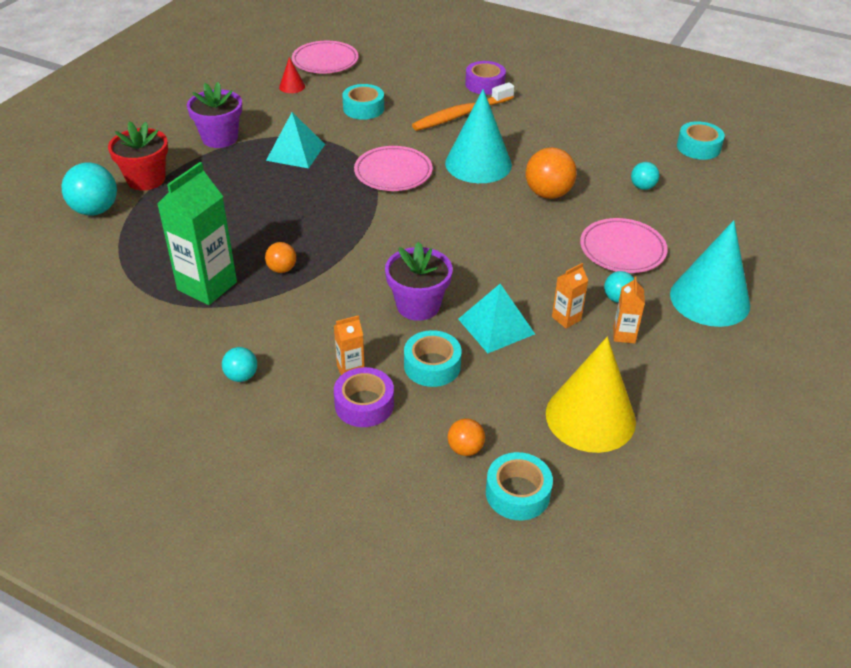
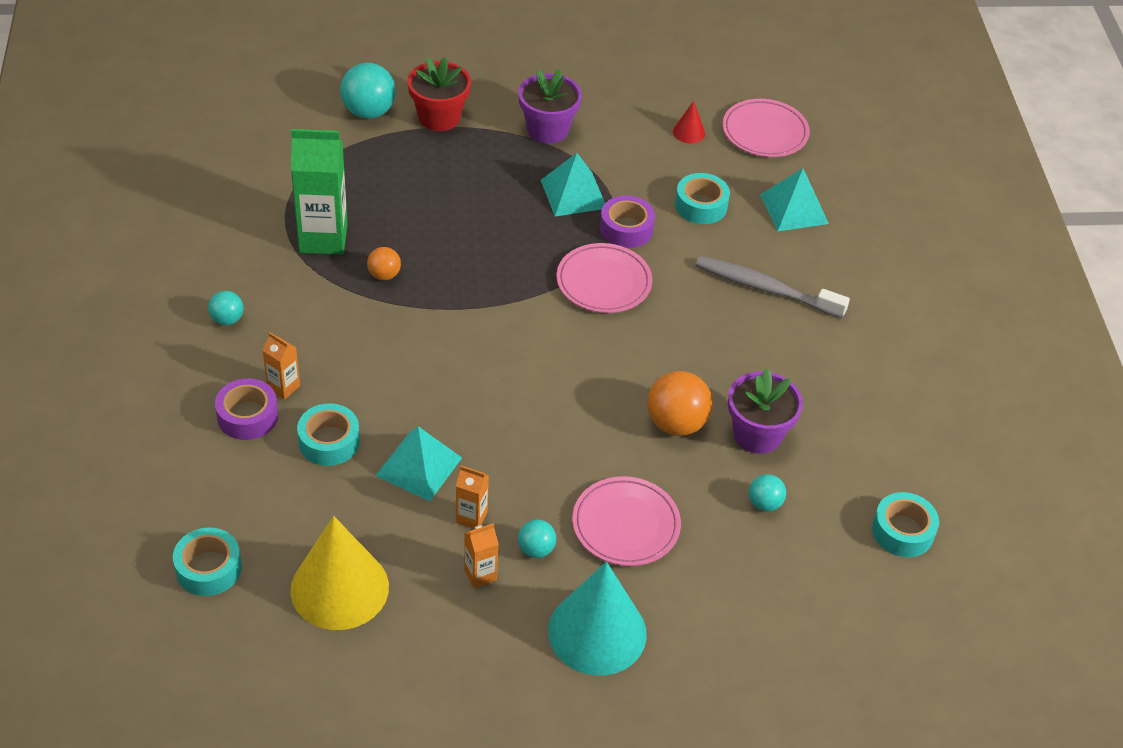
camera: 55 degrees right, 5 degrees up
purple flower pot [385,242,453,321] -> purple flower pot moved to [728,368,803,454]
orange toothbrush [412,82,514,131] -> grey toothbrush [695,256,850,318]
turquoise cone [445,89,512,183] -> none
orange ball [448,418,485,456] -> none
purple tape [465,61,506,95] -> purple tape moved to [600,196,655,248]
none -> turquoise pyramid [760,168,829,231]

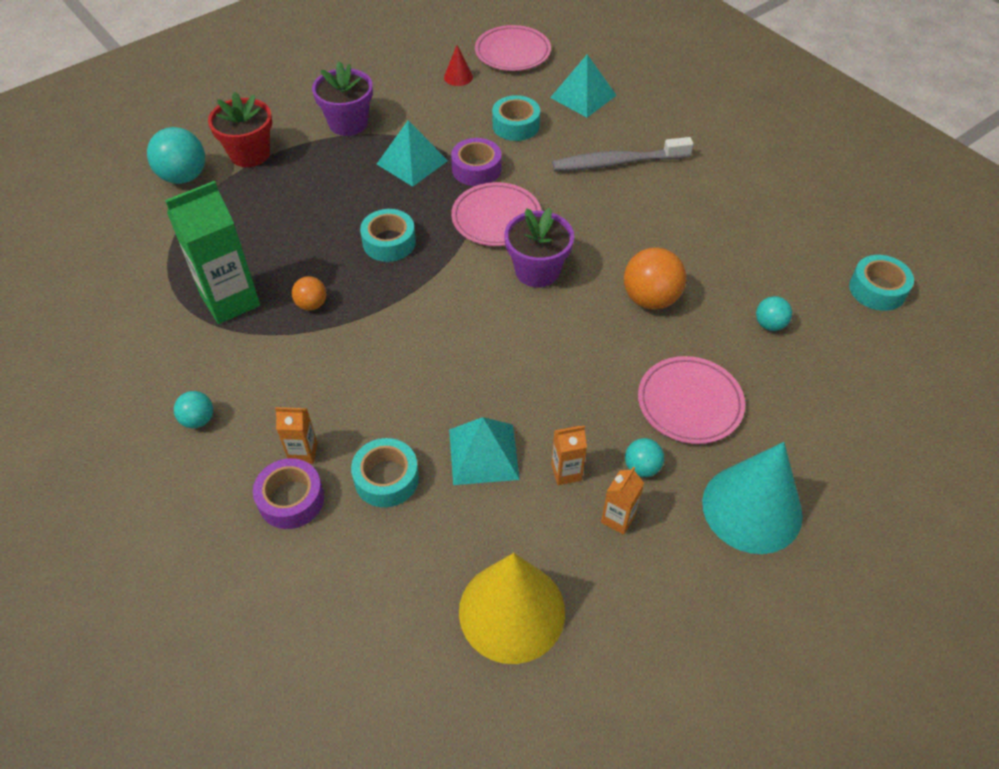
camera: 30 degrees left, 5 degrees up
turquoise tape [173,527,242,596] -> turquoise tape moved to [360,209,416,262]
purple flower pot [728,368,803,454] -> purple flower pot moved to [504,208,574,287]

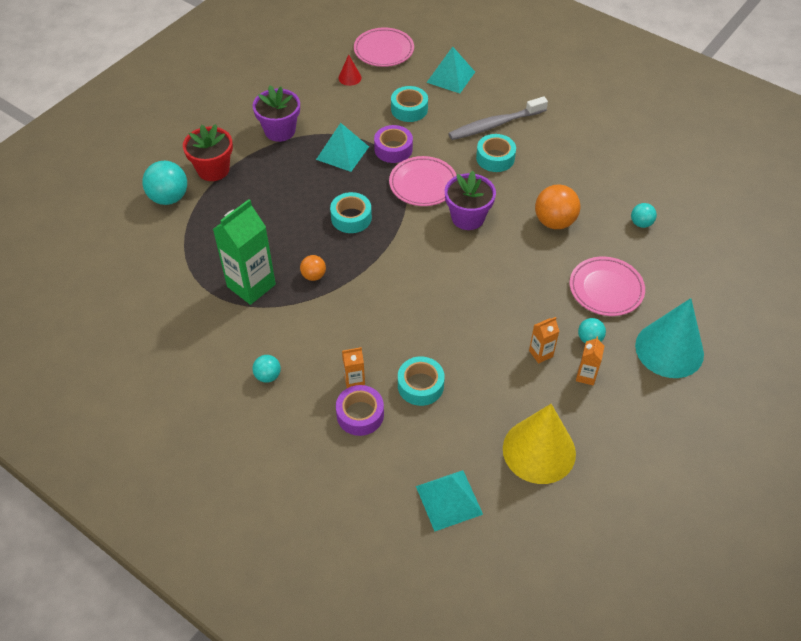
camera: 15 degrees left, 0 degrees up
turquoise pyramid [449,417,520,485] -> turquoise pyramid moved to [416,470,483,531]
turquoise tape [849,255,914,311] -> turquoise tape moved to [476,134,516,172]

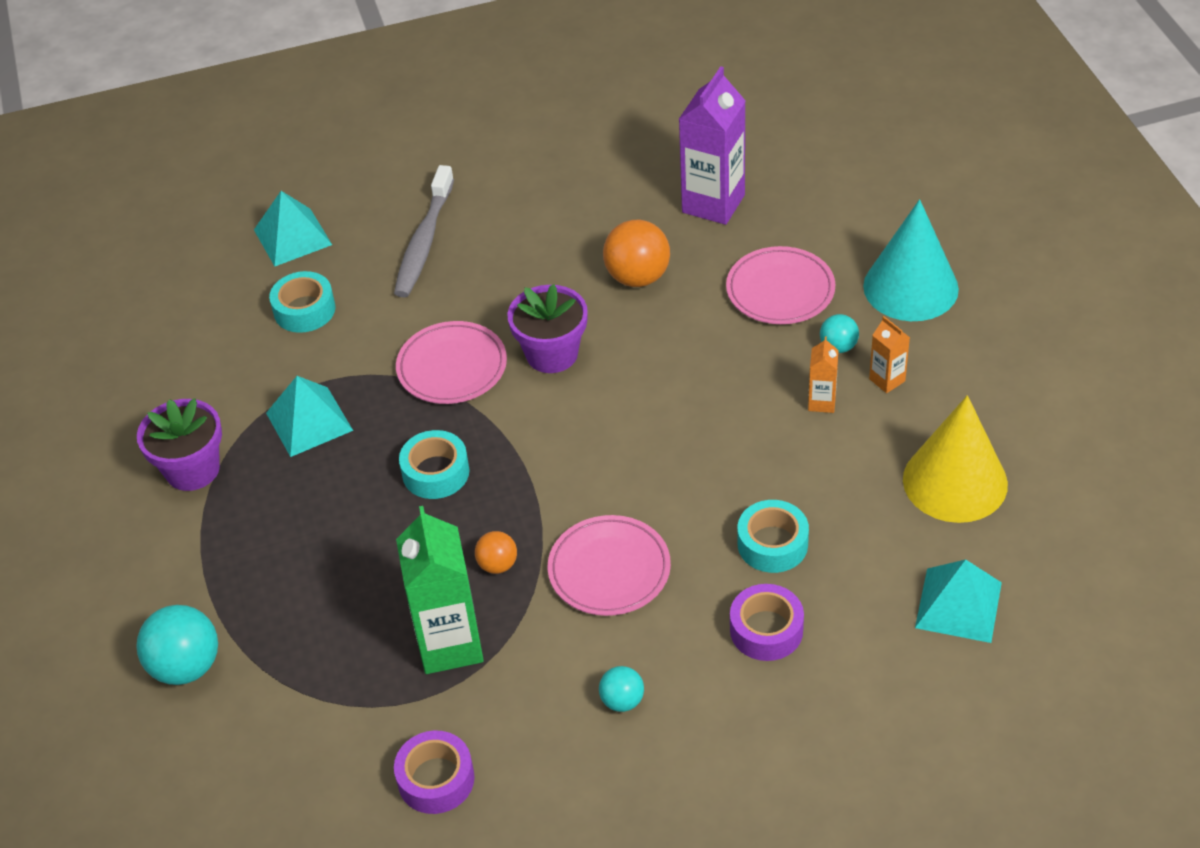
camera: 50 degrees left, 5 degrees down
red flower pot [183,124,233,181] -> none
red cone [338,54,362,86] -> none
orange carton [342,347,365,388] -> none
pink plate [354,28,414,67] -> pink plate moved to [548,515,671,616]
purple tape [374,125,413,163] -> purple tape moved to [394,731,475,814]
turquoise tape [476,134,516,172] -> none
turquoise ball [631,203,657,228] -> purple carton [679,66,745,225]

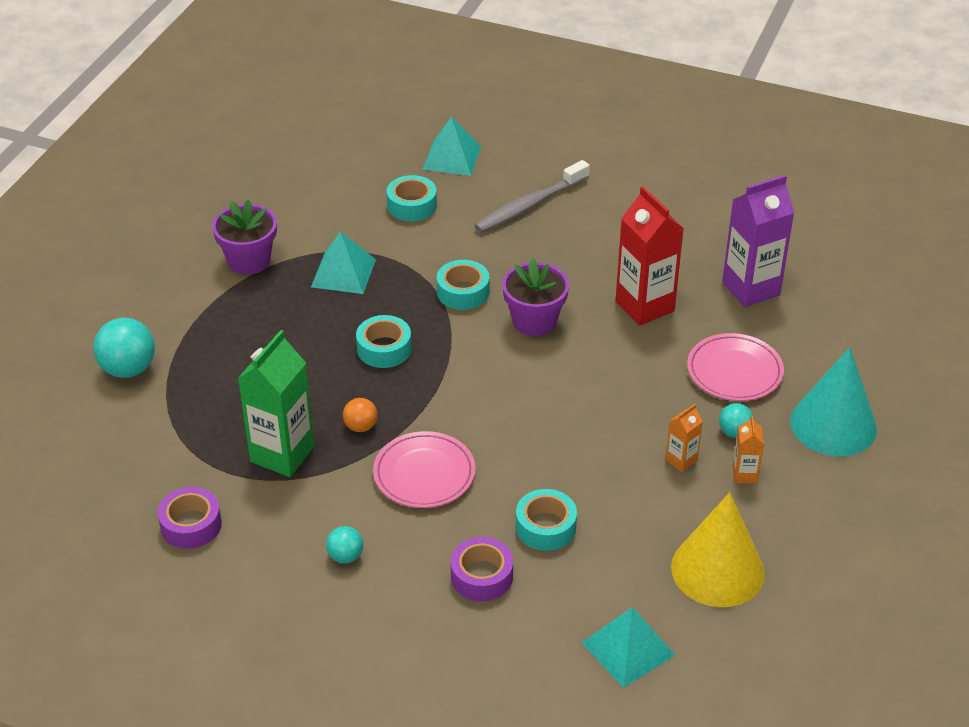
camera: 35 degrees right, 5 degrees down
pink plate [396,321,507,404] -> turquoise tape [437,260,489,310]
orange ball [603,220,670,287] -> red carton [616,186,684,326]

